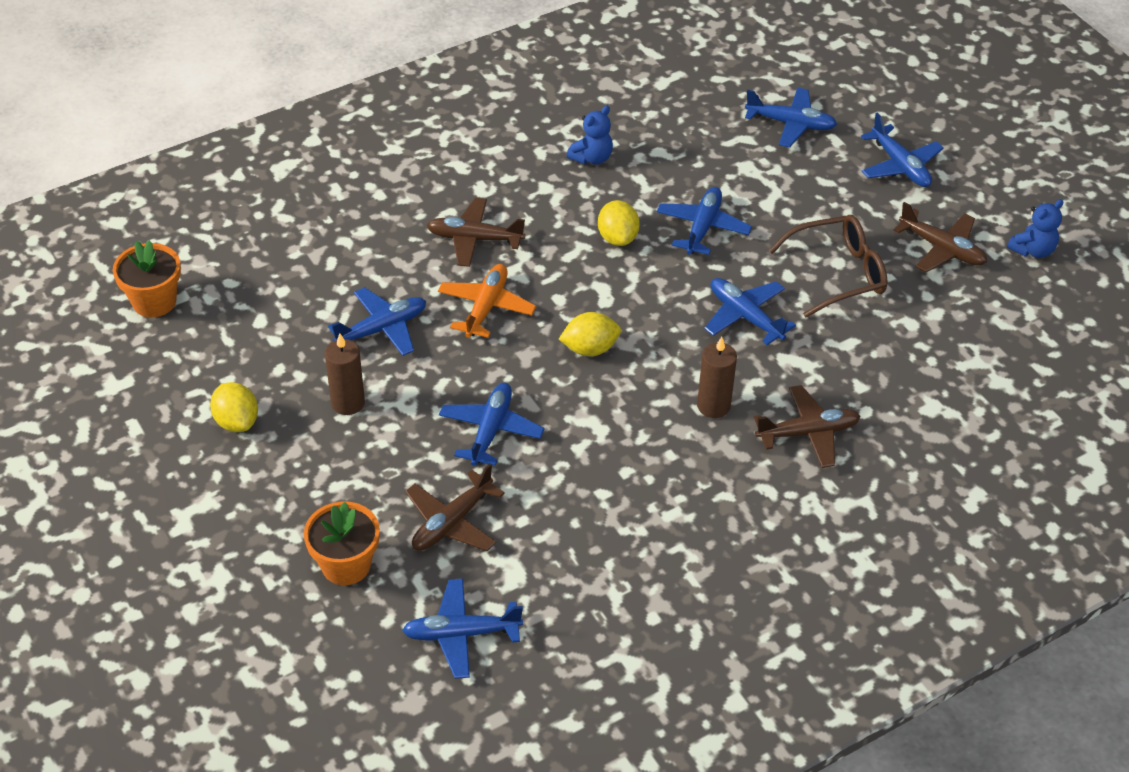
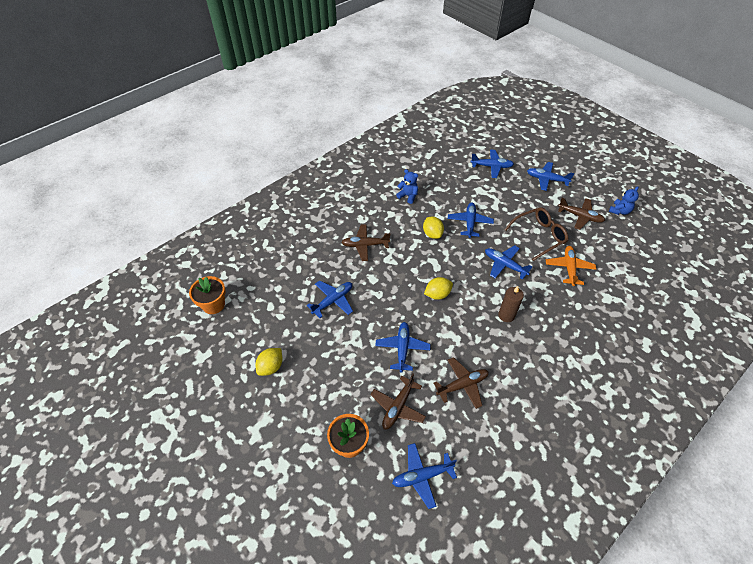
camera: 10 degrees left, 5 degrees up
yellow lemon [210,382,258,432] -> yellow lemon turned 75 degrees clockwise [256,348,283,376]
brown candle [325,334,365,415] -> none
orange plane [438,264,536,338] -> orange plane moved to [546,246,596,286]
blue teddy bear [566,106,613,165] -> blue teddy bear turned 90 degrees counterclockwise [396,169,418,204]
brown plane [754,385,860,468] -> brown plane moved to [434,357,489,409]
blue plane [861,113,944,187] -> blue plane turned 150 degrees clockwise [527,162,574,191]

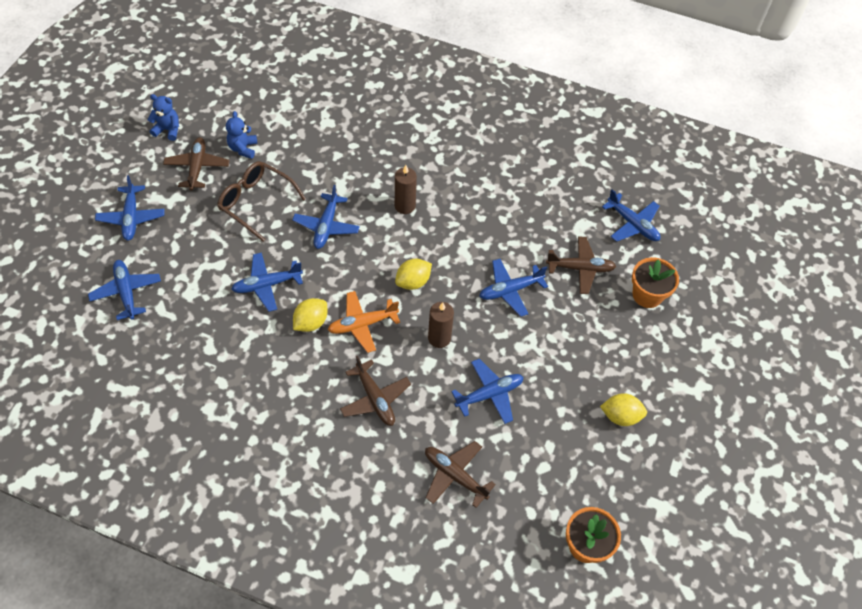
camera: 120 degrees left, 5 degrees up
blue plane [307,280,353,318] -> blue plane turned 135 degrees clockwise [451,359,523,424]
blue teddy bear [396,169,418,204] -> blue teddy bear moved to [226,111,257,159]
yellow lemon [424,277,453,300] -> yellow lemon turned 75 degrees counterclockwise [395,259,432,290]
brown plane [434,357,489,409] -> brown plane moved to [425,441,496,508]
orange plane [546,246,596,286] -> orange plane moved to [328,291,400,353]
none -> brown candle [428,302,454,348]

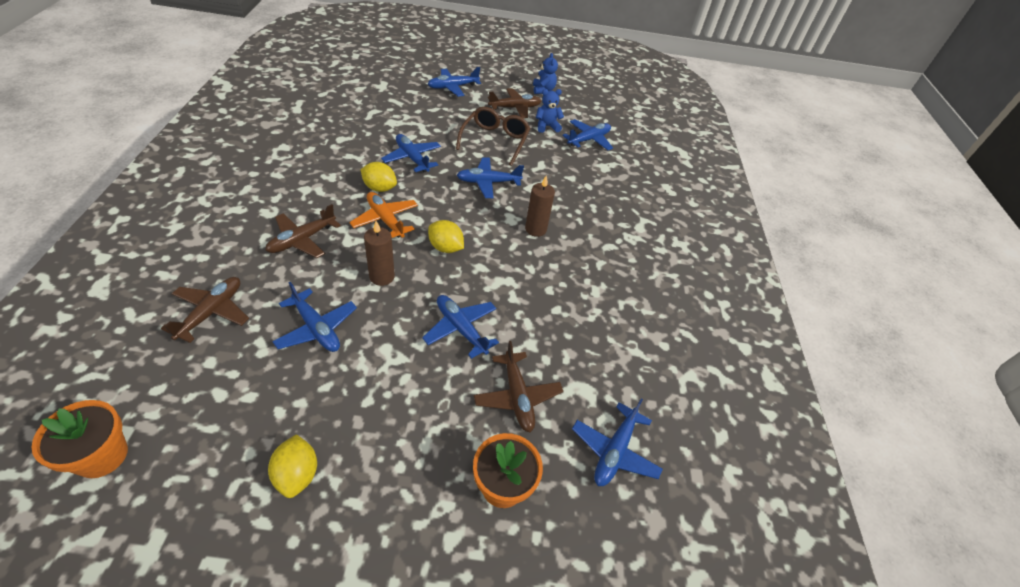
camera: 70 degrees right, 10 degrees down
blue plane [88,260,161,320] -> blue plane moved to [563,119,613,150]

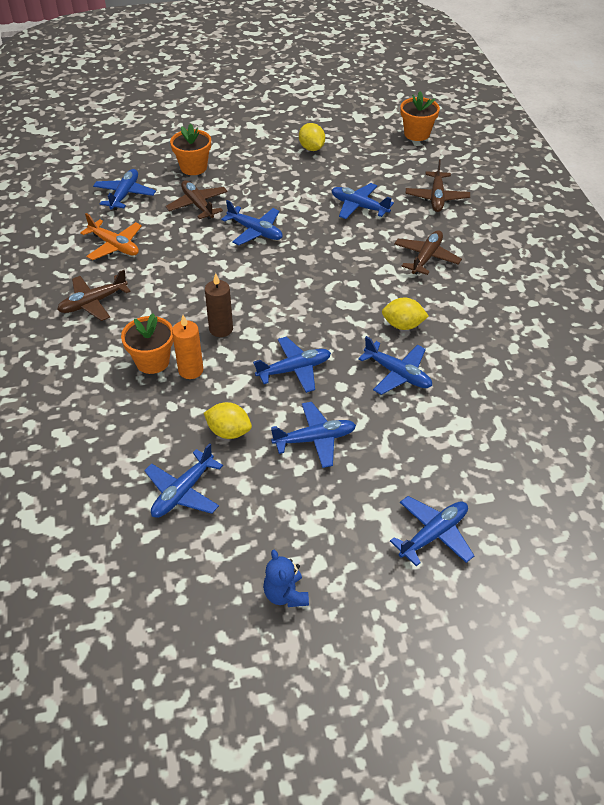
camera: 170 degrees right, 0 degrees up
orange plane [349,192,418,238] -> orange plane moved to [80,213,142,260]
brown candle [364,221,395,286] -> none
yellow lemon [428,220,464,253] -> yellow lemon moved to [204,402,252,439]
brown glasses [456,107,530,166] -> blue plane [271,402,356,468]
brown plane [488,88,542,118] -> brown plane moved to [57,270,131,321]
blue teddy bear [536,89,564,133] -> none
none -> orange flower pot [121,313,174,374]
none -> orange candle [172,315,203,379]

